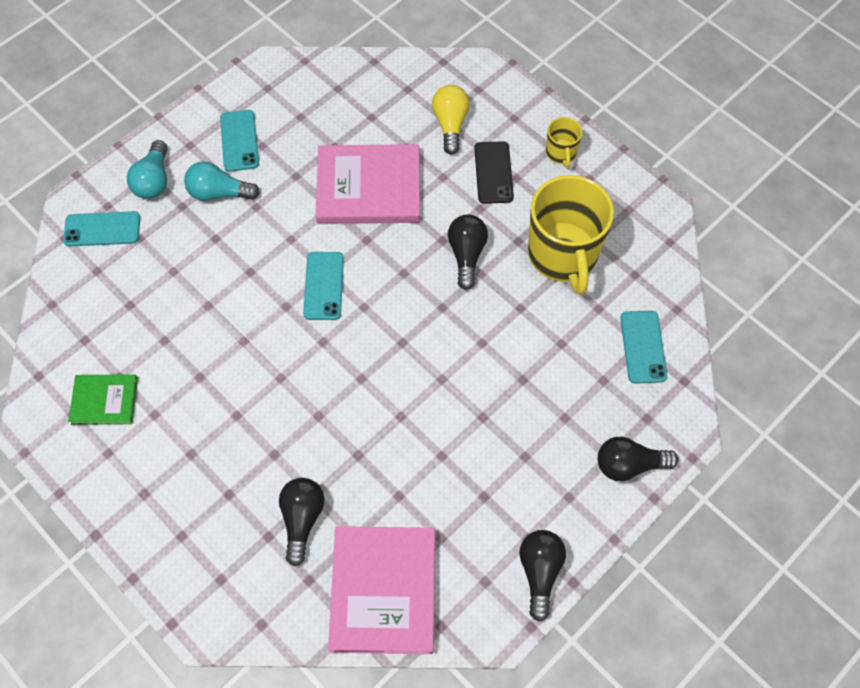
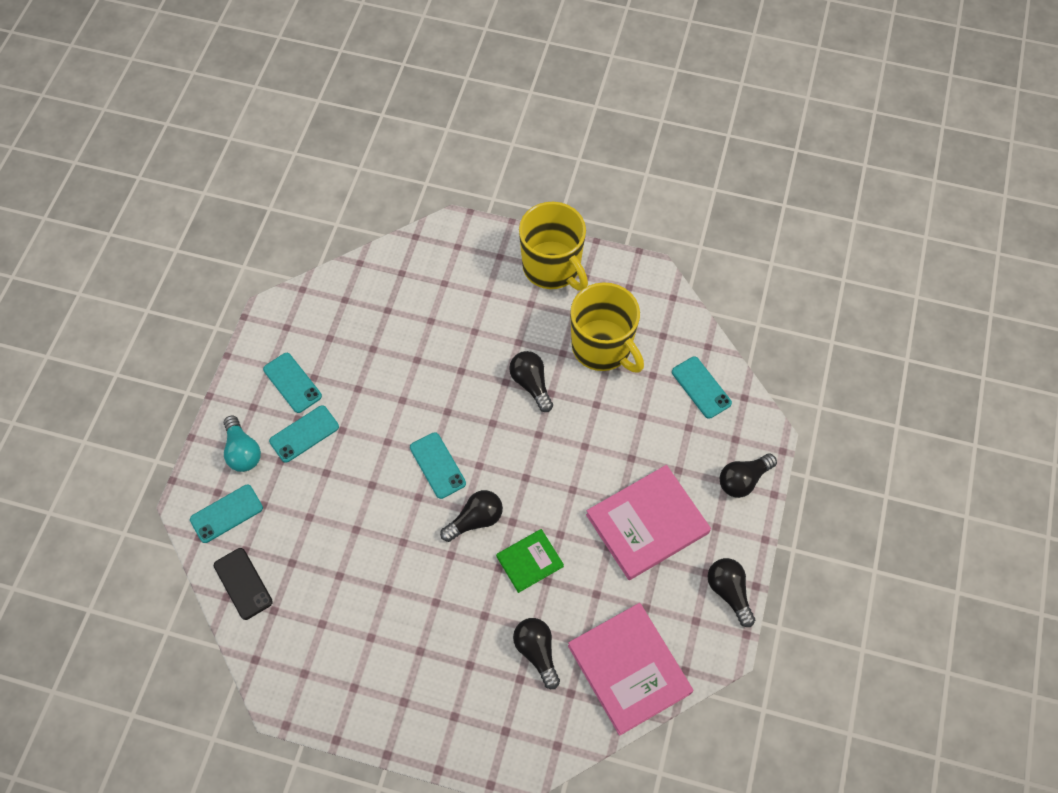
camera: 30 degrees left, 0 degrees up
green book [68,374,138,425] -> green book moved to [496,529,564,593]
turquoise light bulb [184,161,260,201] -> turquoise phone [269,405,339,463]
pink book [316,144,420,224] -> pink book moved to [586,465,711,580]
yellow light bulb [432,85,470,154] -> none
black phone [474,141,514,204] -> black phone moved to [214,548,273,620]
yellow mug [546,117,582,168] -> yellow mug [519,202,588,291], size x2.18
none -> black light bulb [440,490,503,542]

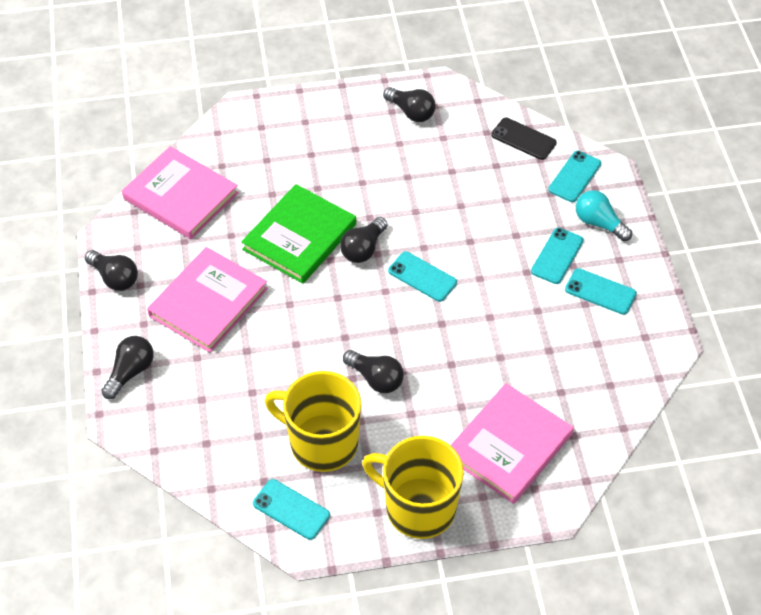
camera: 155 degrees right, 10 degrees down
green book [496,529,564,593] -> green book [241,184,356,284], size x1.84
black light bulb [513,618,560,689] -> black light bulb moved to [383,87,435,122]
turquoise phone [672,357,732,419] -> turquoise phone moved to [253,479,330,540]
none -> pink book [450,383,574,504]

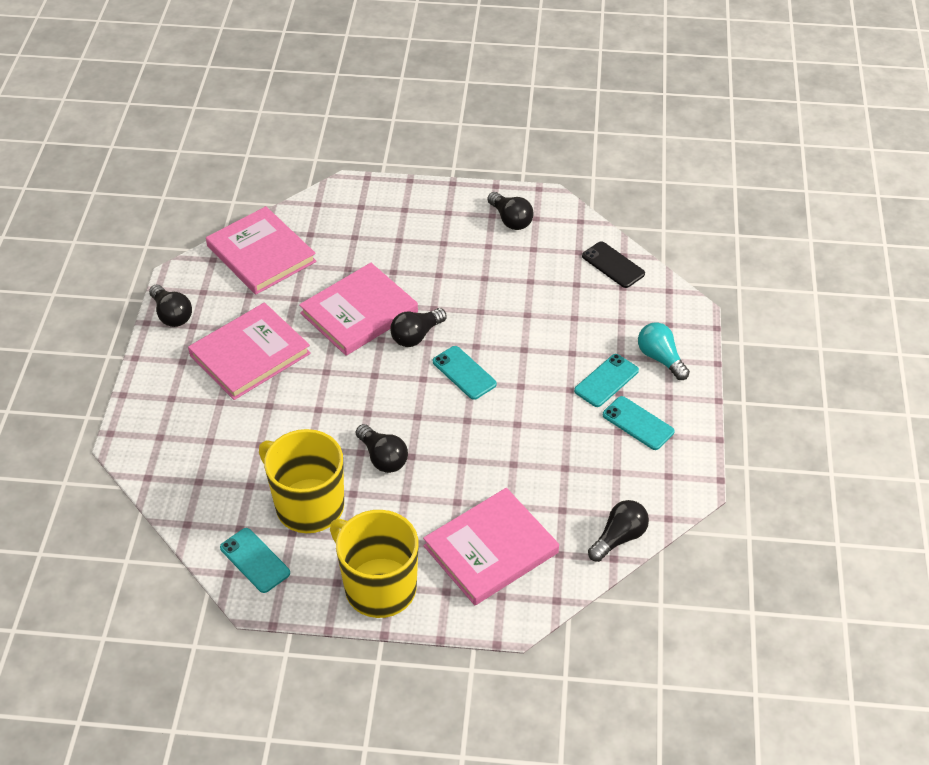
camera: 15 degrees right, 5 degrees down
black light bulb [101,336,154,399] -> black light bulb moved to [588,500,649,562]
green book [241,184,356,284] -> pink book [299,263,418,356]
turquoise phone [548,151,601,202] -> none

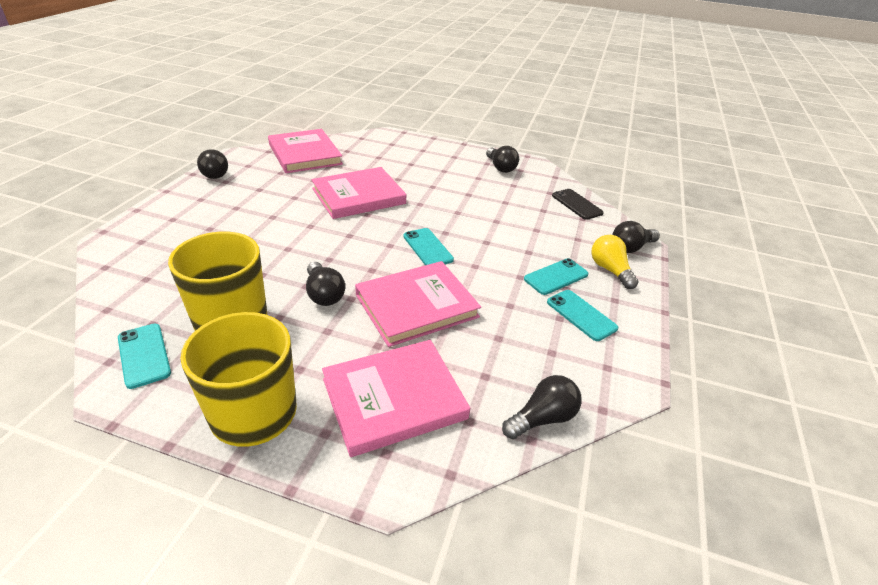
camera: 10 degrees right, 10 degrees down
pink book [188,303,311,400] -> pink book moved to [355,261,481,347]
black light bulb [390,308,447,347] -> black light bulb moved to [612,221,660,253]
turquoise light bulb [638,322,690,380] -> yellow light bulb [591,235,639,289]

